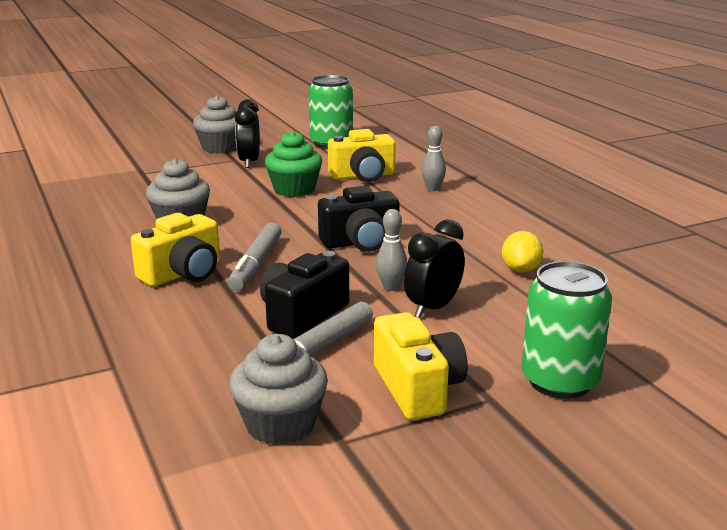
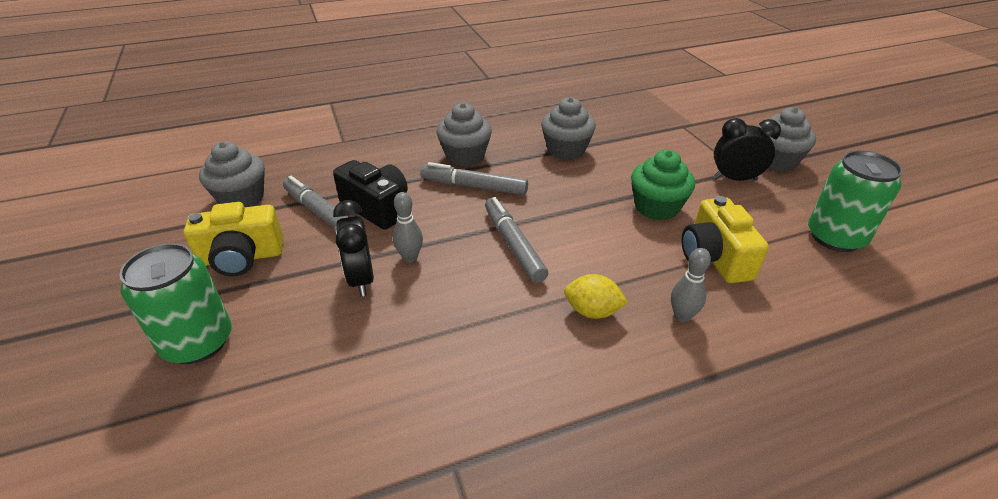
camera: 95 degrees right, 15 degrees up
yellow camera [131,213,220,287] -> grey cupcake [436,103,492,166]
black camera [318,186,400,252] -> grey marker [485,197,548,283]
black clock [404,219,465,318] -> black clock turned 150 degrees counterclockwise [333,200,374,296]
yellow lemon [502,231,543,273] -> yellow lemon moved to [564,274,629,319]

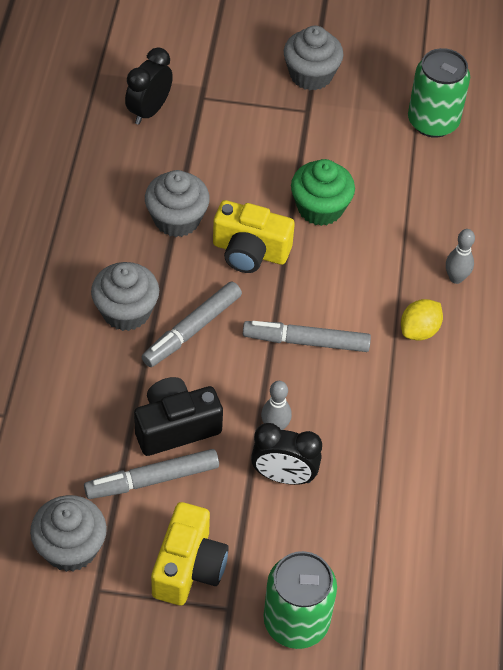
camera: 65 degrees left, 15 degrees up
yellow camera [682,196,769,283] -> yellow camera moved to [213,200,295,273]
black clock [714,118,781,181] -> black clock moved to [125,47,173,125]

